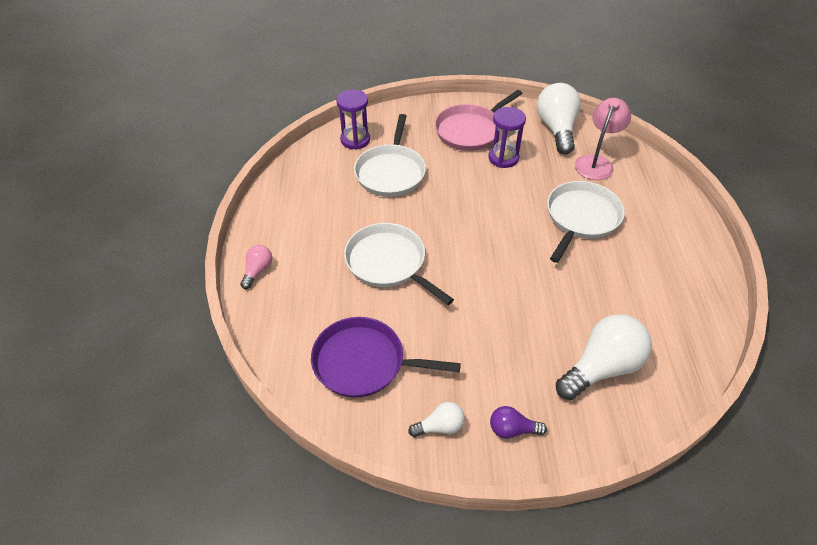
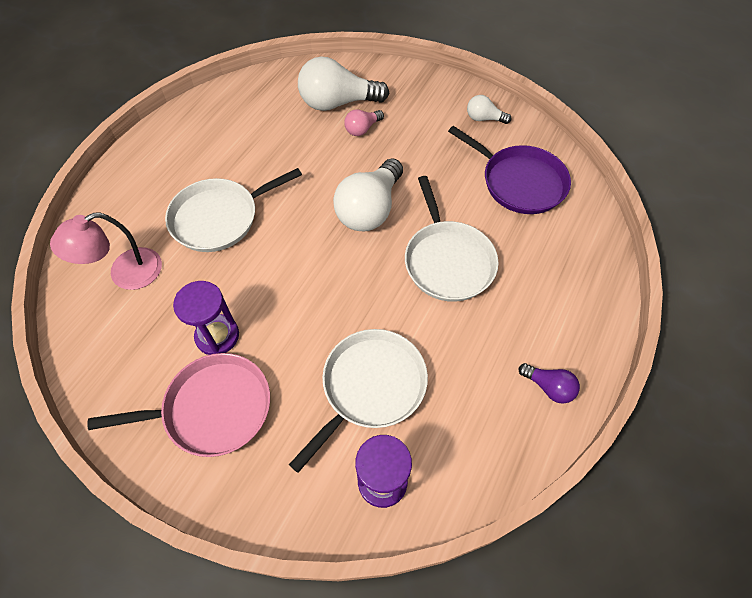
camera: 150 degrees left, 10 degrees up
pink light bulb [240,245,272,289] -> pink light bulb moved to [344,110,384,136]
purple light bulb [490,406,547,439] -> purple light bulb moved to [519,363,580,404]
white light bulb [536,83,581,155] -> white light bulb moved to [333,158,403,231]

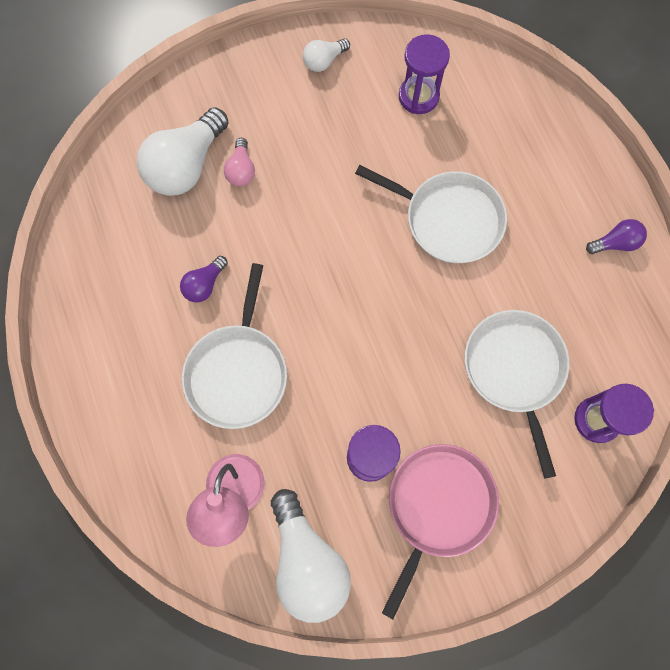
camera: 50 degrees left, 15 degrees up
white light bulb [333,158,403,231] -> white light bulb moved to [271,489,351,623]
purple pan [448,126,571,214] -> purple hourglass [399,34,450,114]
none -> purple light bulb [180,256,228,303]

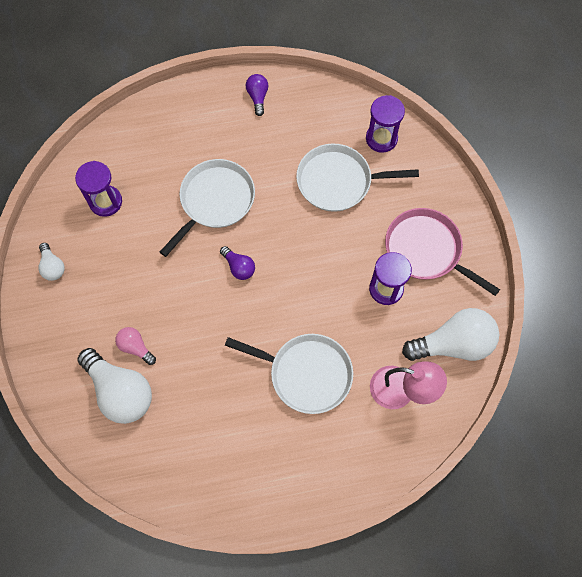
camera: 80 degrees left, 5 degrees down
purple light bulb [180,256,228,303] -> purple light bulb moved to [220,246,255,280]
pink light bulb [224,138,255,186] -> pink light bulb turned 150 degrees counterclockwise [115,327,156,365]

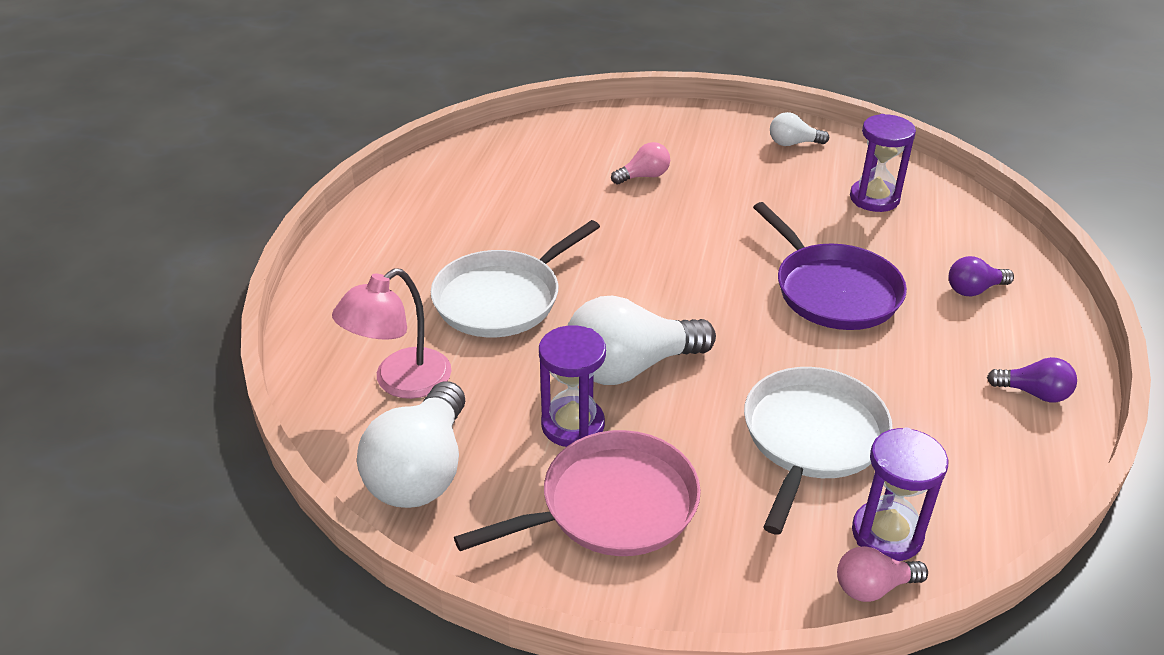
camera: 115 degrees right, 30 degrees down
white light bulb [77,348,152,424] -> white light bulb moved to [567,296,716,385]
white pan [160,159,255,257] -> purple pan [753,202,907,330]
purple light bulb [220,246,255,280] -> purple light bulb moved to [949,256,1014,297]
none -> pink light bulb [837,546,928,602]

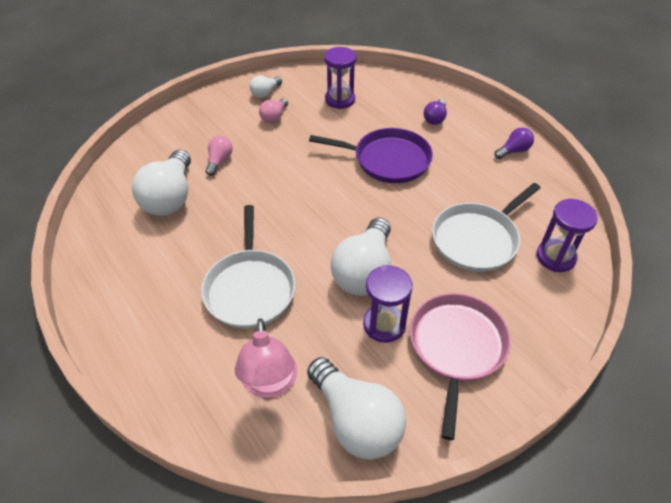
camera: 50 degrees left, 10 degrees up
white pan [744,367,893,535] -> white pan turned 105 degrees counterclockwise [432,183,540,272]
pink light bulb [837,546,928,602] -> pink light bulb moved to [259,98,288,123]
none -> white light bulb [132,149,191,216]

